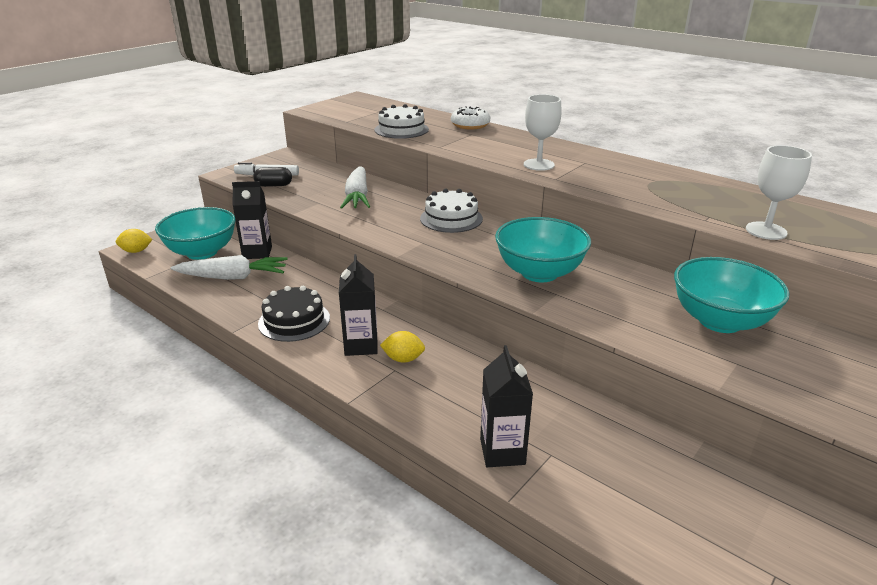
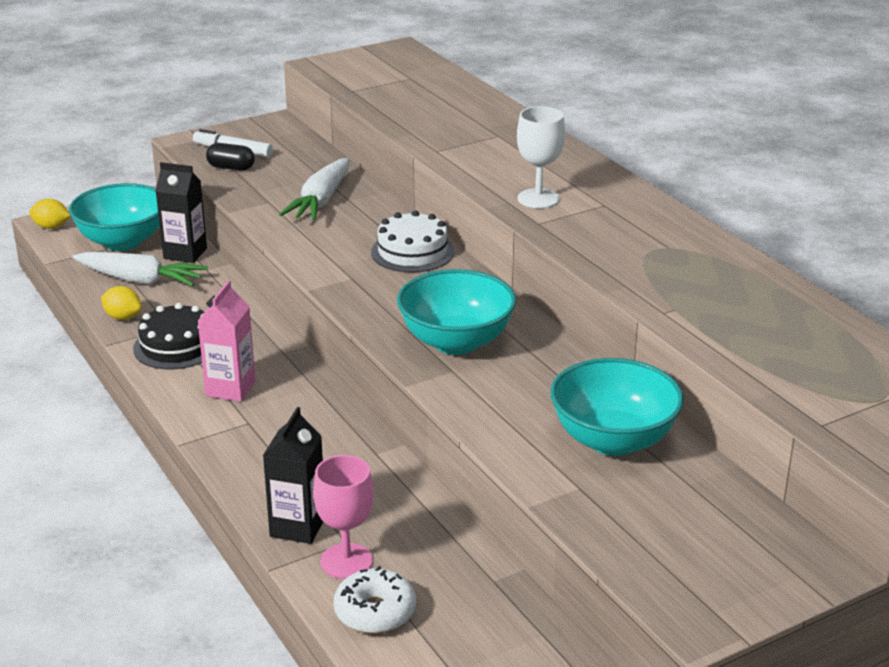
camera: 20 degrees right, 0 degrees up
black carton [339,254,378,356] -> pink carton [198,280,256,402]
white cake [374,104,429,139] -> none
yellow lemon [380,331,425,363] -> yellow lemon moved to [101,286,142,320]
white donut [451,106,490,129] -> white donut moved to [333,566,416,634]
white goblet [746,145,812,240] -> none
none -> pink goblet [313,455,374,579]

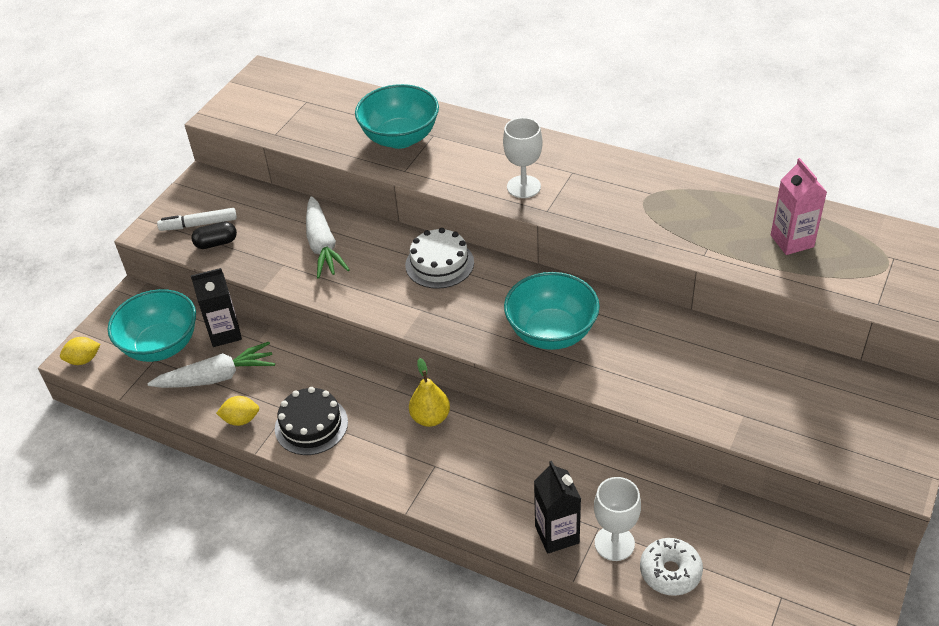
camera: 30 degrees left, 15 degrees up
pink carton [198,280,256,402] -> pink carton moved to [771,158,827,255]
pink goblet [313,455,374,579] -> white goblet [594,477,641,561]
turquoise bowl [550,358,684,456] -> turquoise bowl moved to [355,84,439,149]
none -> yellow pear [409,358,450,427]

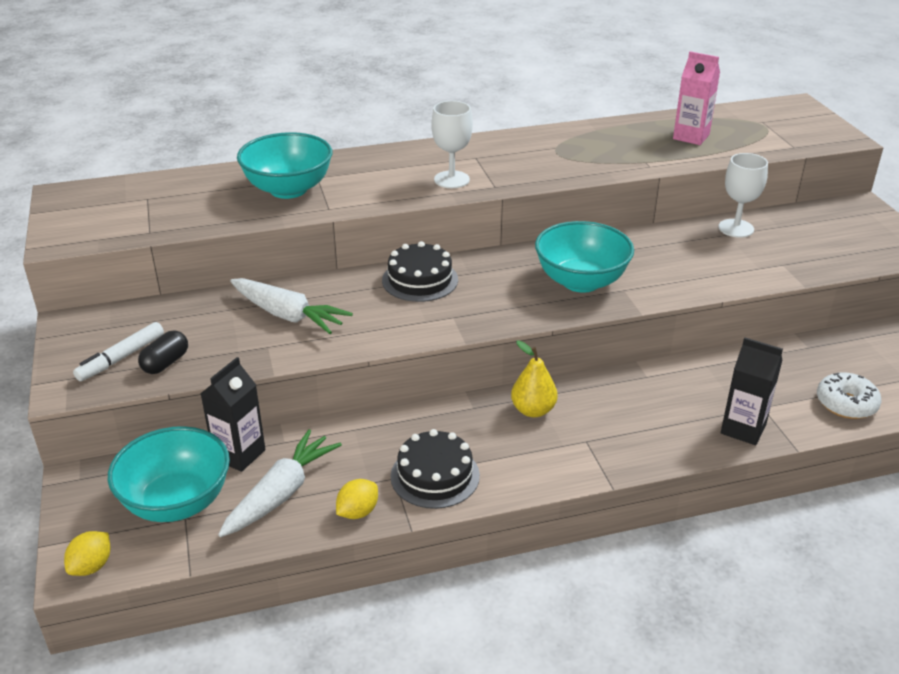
camera: 45 degrees left, 10 degrees down
white cake [405,228,474,289] -> black cake [382,241,458,302]
white goblet [594,477,641,561] -> white goblet moved to [718,153,768,238]

